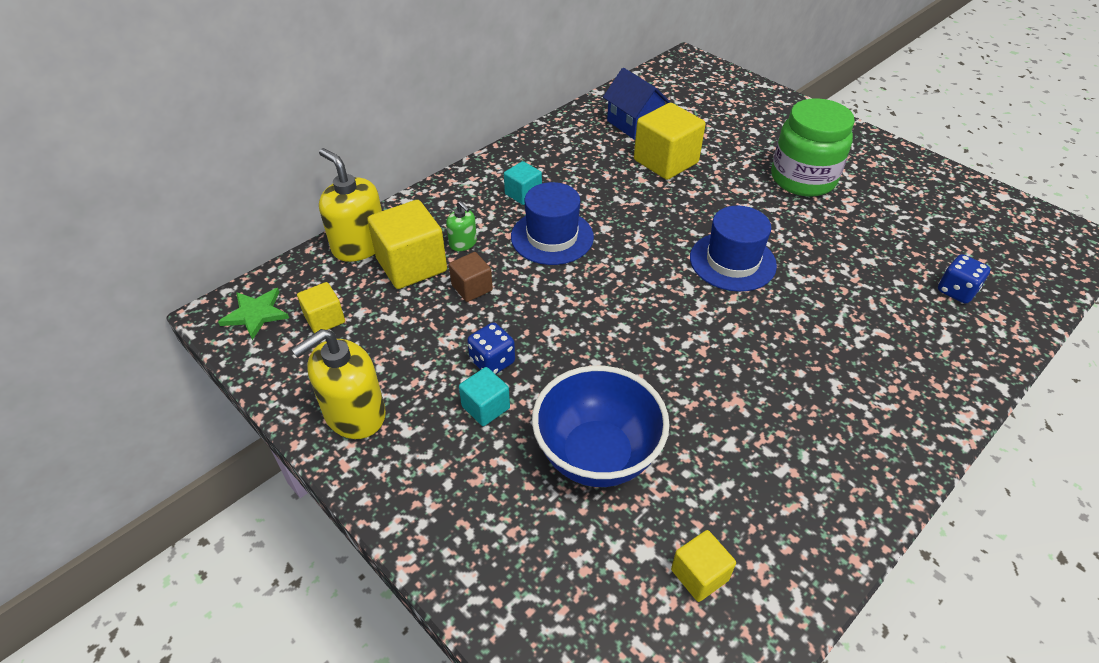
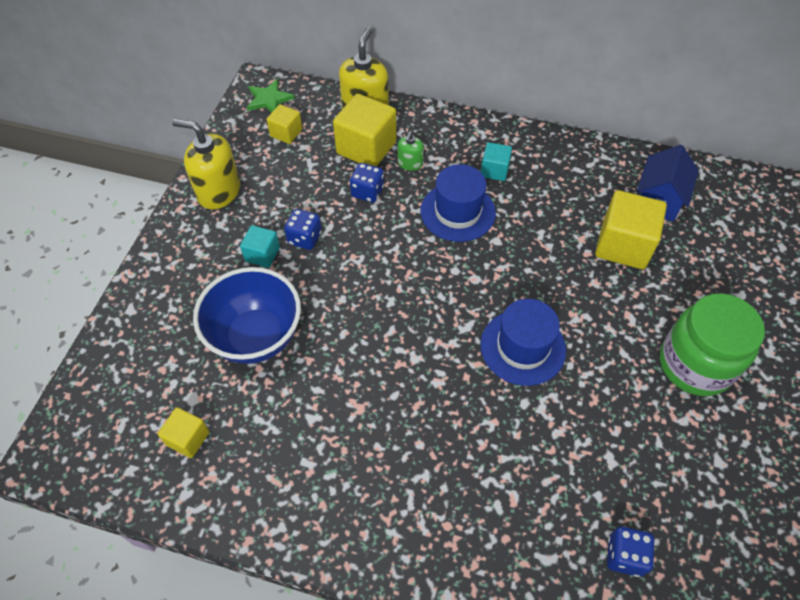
camera: 60 degrees right, 10 degrees up
brown cube [449,252,493,302] -> blue dice [350,163,384,202]

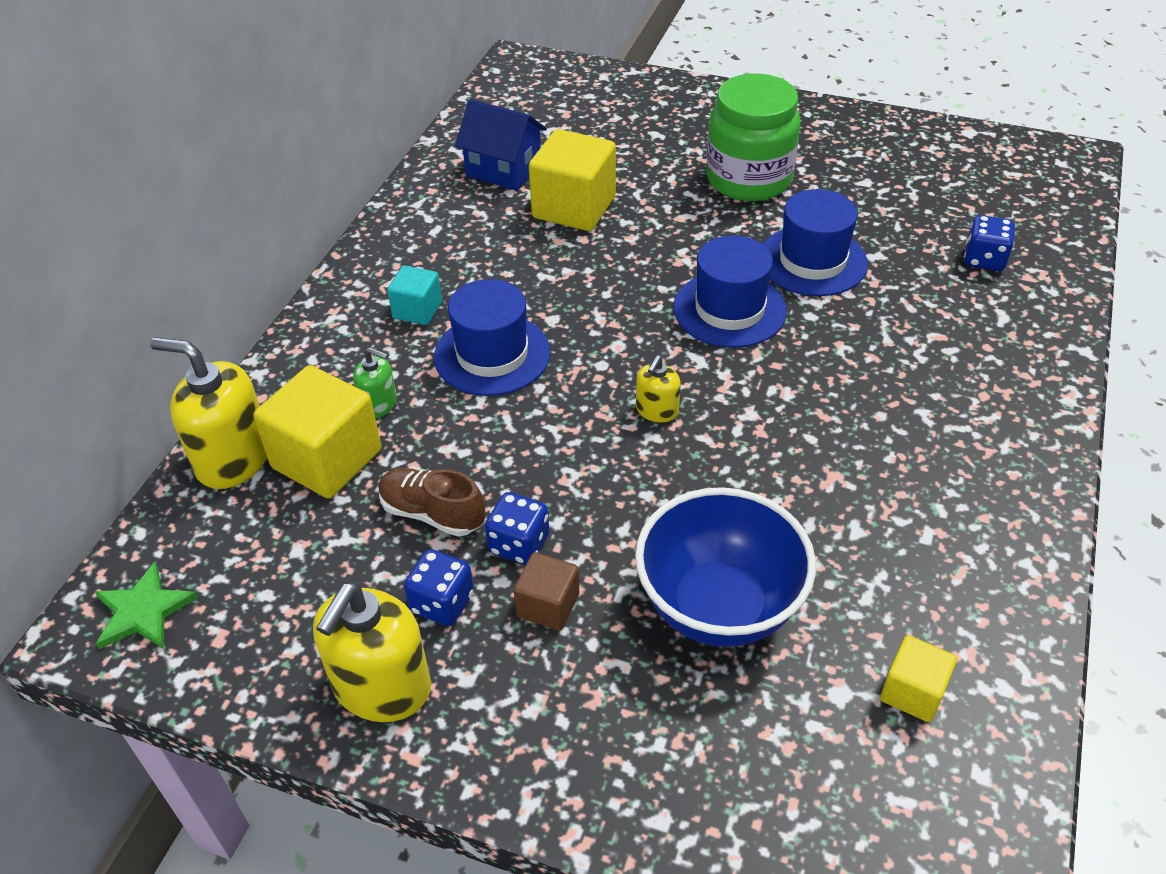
camera: 85 degrees left, 10 degrees down
turquoise cube [240,225,280,268] -> brown cube [514,552,579,631]
yellow cube [267,104,302,144] -> none
blue dice [350,163,384,202] -> blue dice moved to [404,549,474,626]
none -> brown shoe [378,468,485,537]
none -> yellow soap dispenser [636,355,681,422]
none -> blue hat [763,189,868,296]

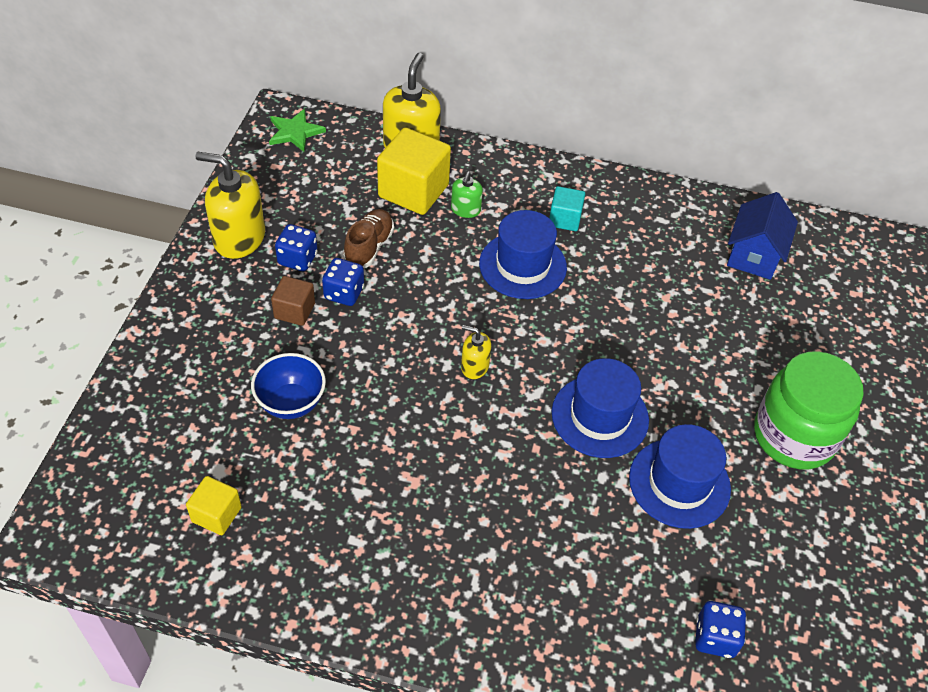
camera: 80 degrees right, 5 degrees up
yellow cube [529,129,616,231] -> none
blue bowl [635,487,816,647] -> blue bowl [251,353,326,419], size x0.61

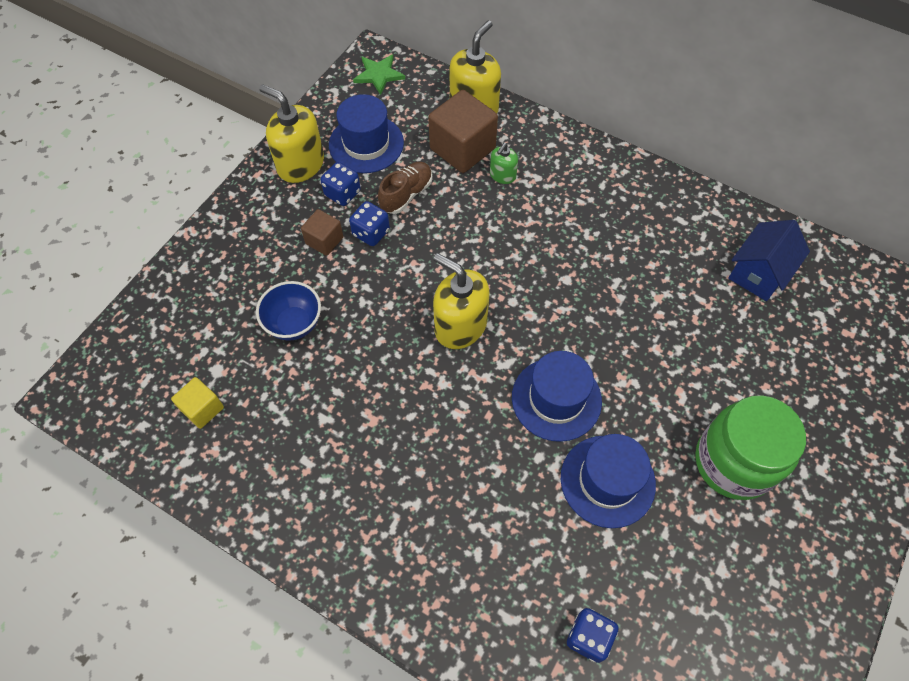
camera: 20 degrees right, 10 degrees up
yellow cube [377,127,451,215] -> brown cube [428,90,498,173]
yellow soap dispenser [461,325,491,379] -> yellow soap dispenser [433,253,489,349], size x1.94
blue hat [479,210,567,299] -> blue hat moved to [329,94,404,173]
turquoise cube [549,186,585,231] -> none

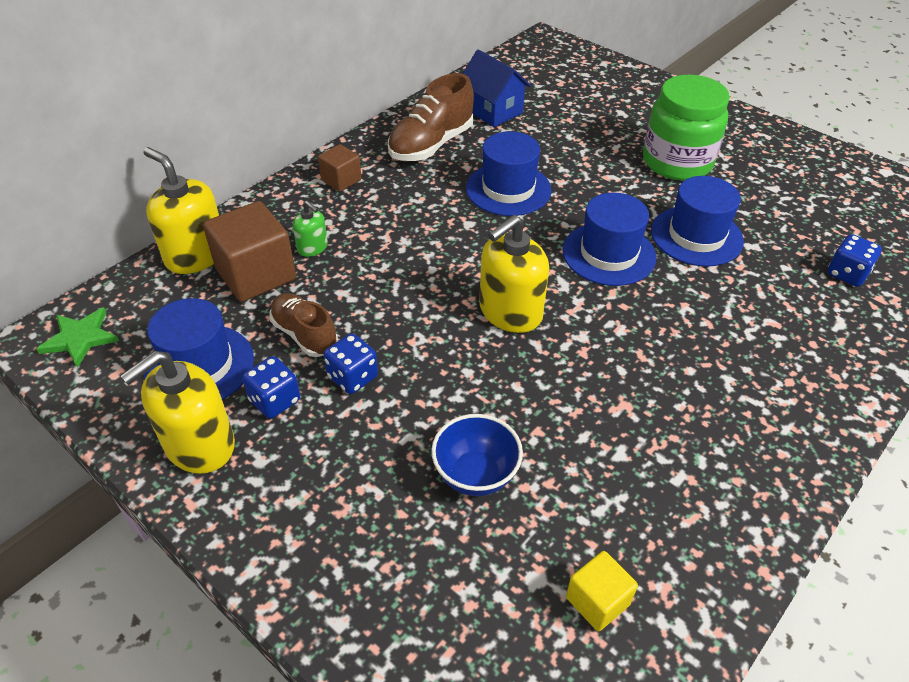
camera: 80 degrees left, 15 degrees down
brown cube [301,209,343,256] -> brown cube moved to [318,144,361,192]
none -> brown shoe [388,73,474,161]
none -> blue hat [466,131,552,216]

